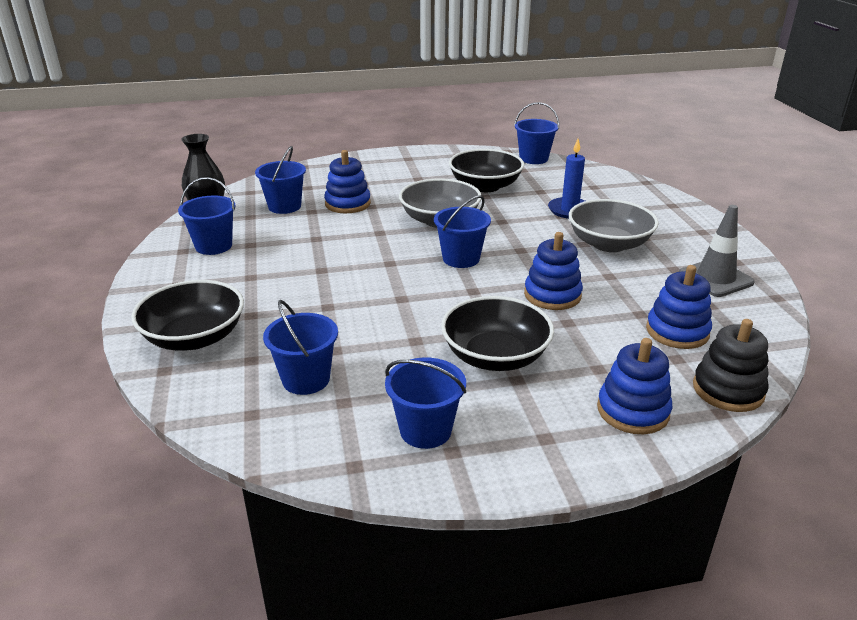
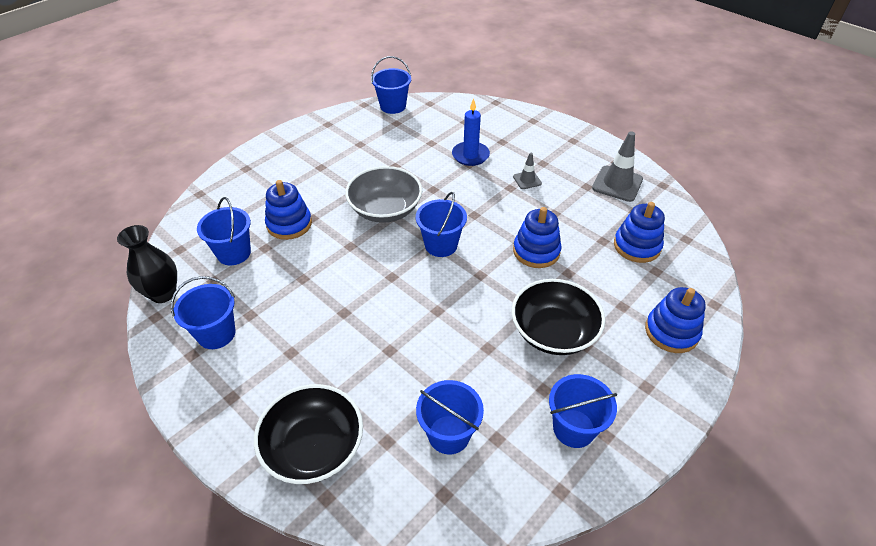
camera: 35 degrees left, 15 degrees up
black bowl [449,149,524,192] -> none
grey bowl [569,199,659,252] -> grey traffic cone [513,153,542,189]
black stacking toy [693,319,769,412] -> none

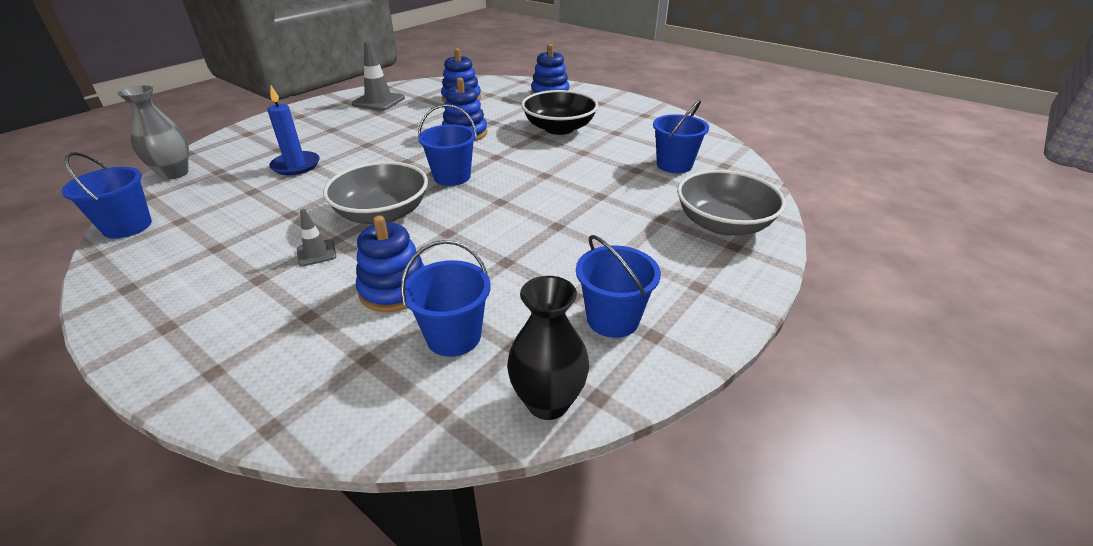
camera: 95 degrees left, 10 degrees down
black bowl [254,384,363,484] -> grey bowl [677,170,786,236]
grey traffic cone [513,153,542,189] -> grey traffic cone moved to [297,209,336,266]
blue bucket [549,374,617,448] -> none
none -> grey vase [117,85,189,180]

